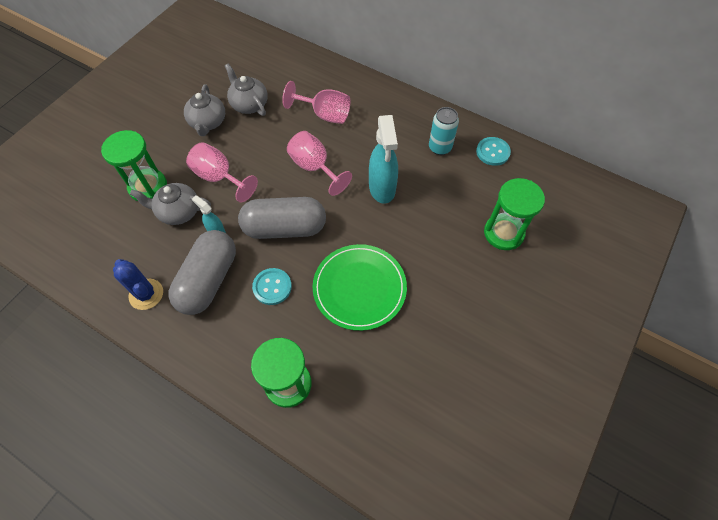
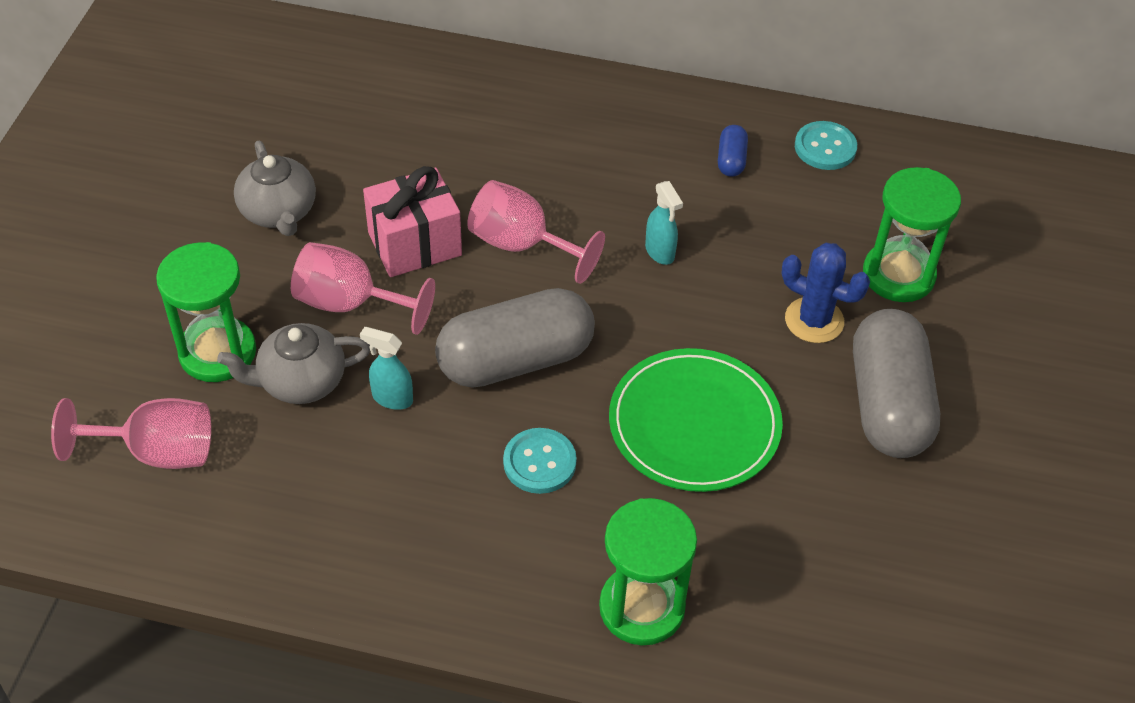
camera: 20 degrees left, 10 degrees down
blue cactus [113,259,163,310] -> blue cactus moved to [781,243,870,343]
grey capsule [169,230,236,315] -> grey capsule moved to [853,309,940,458]
grey teapot [225,63,268,116] -> none
pink goblet [282,81,350,124] -> pink goblet moved to [51,398,211,469]
turquoise spray bottle [369,115,398,204] -> turquoise spray bottle [645,181,683,265], size x0.52
turquoise can [429,107,459,155] -> blue capsule [718,125,748,177]
none -> pink gift [363,166,462,277]

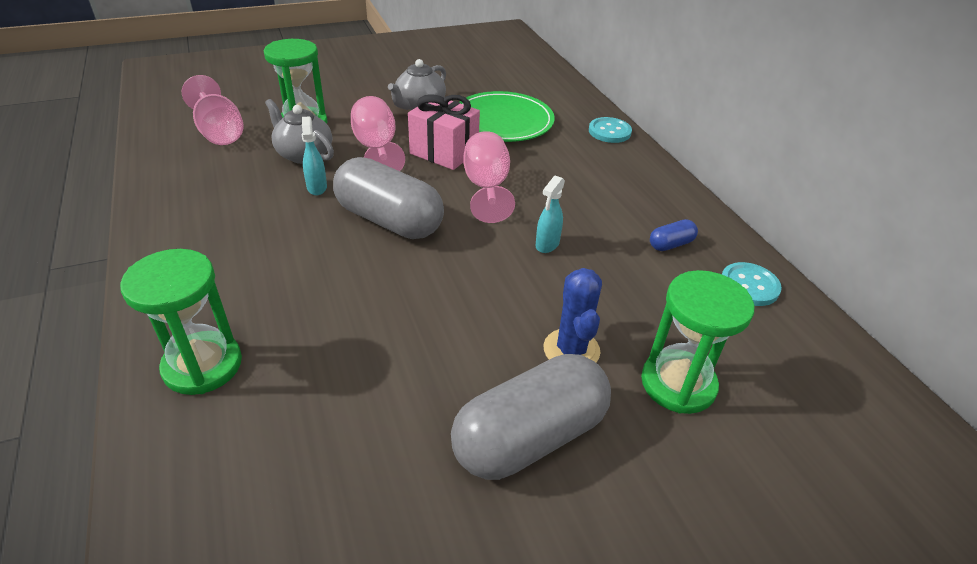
camera: 55 degrees right, 10 degrees down
turquoise button [503,428,577,494] -> turquoise button moved to [589,117,632,143]
green plate [609,348,783,492] -> green plate moved to [459,91,555,142]

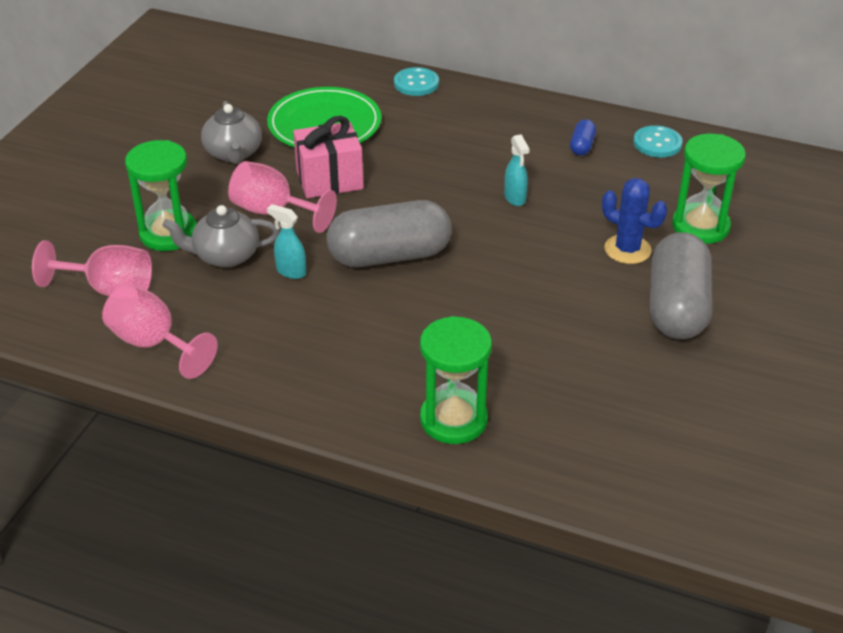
camera: 45 degrees left, 0 degrees up
pink goblet [463,131,515,223] -> pink goblet moved to [102,284,218,379]

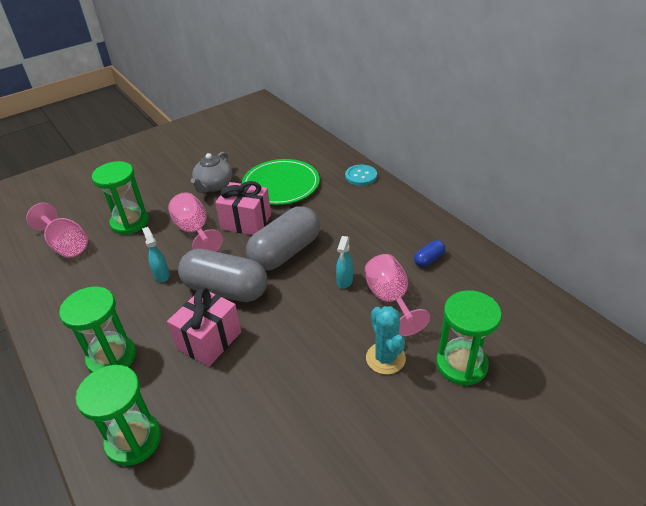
camera: 35 degrees right, 0 degrees up
pink goblet [102,284,218,379] -> pink goblet moved to [364,254,430,336]
grey teapot [163,205,279,268] -> none
blue cactus [602,178,667,264] -> turquoise cactus [366,306,406,374]
turquoise button [633,125,683,158] -> none
grey capsule [650,232,712,339] -> grey capsule moved to [246,206,320,271]
none -> green hourglass [59,286,136,373]
none -> pink gift [167,287,241,366]

